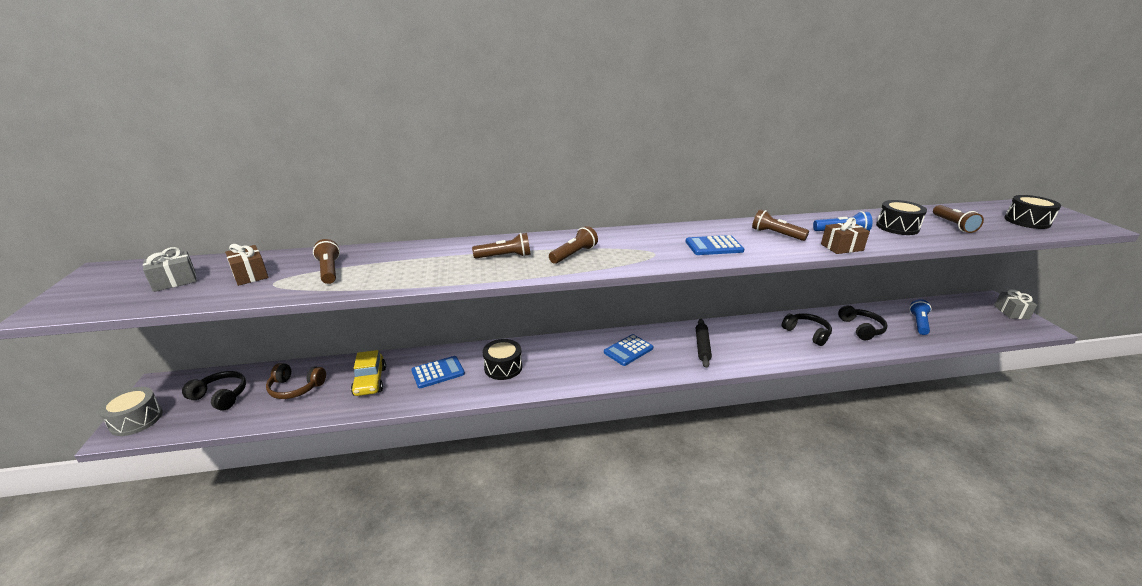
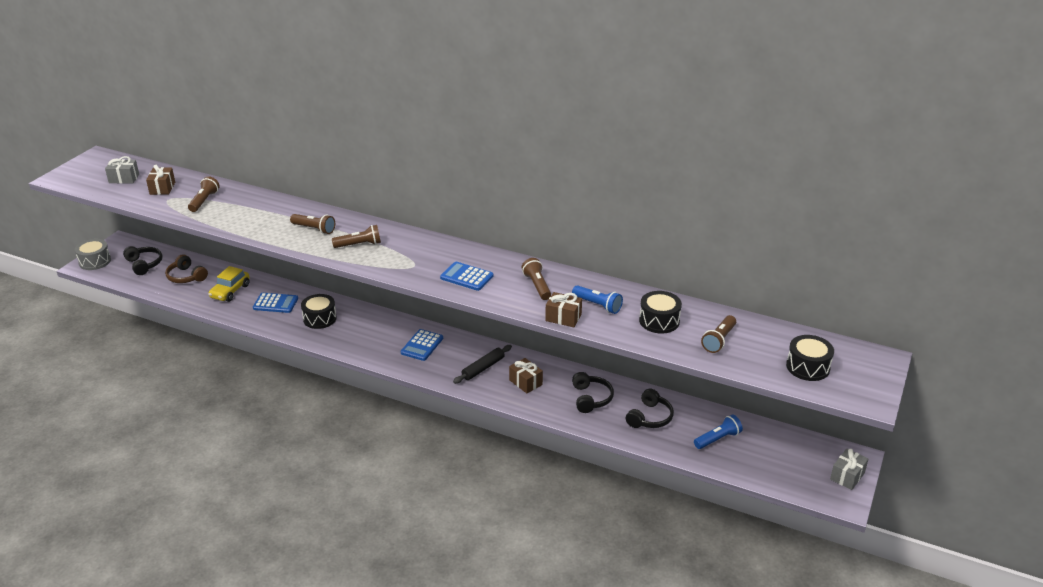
camera: 35 degrees right, 5 degrees up
blue calculator [604,334,653,366] -> blue calculator turned 60 degrees counterclockwise [401,329,443,361]
none -> brown gift [509,358,543,393]

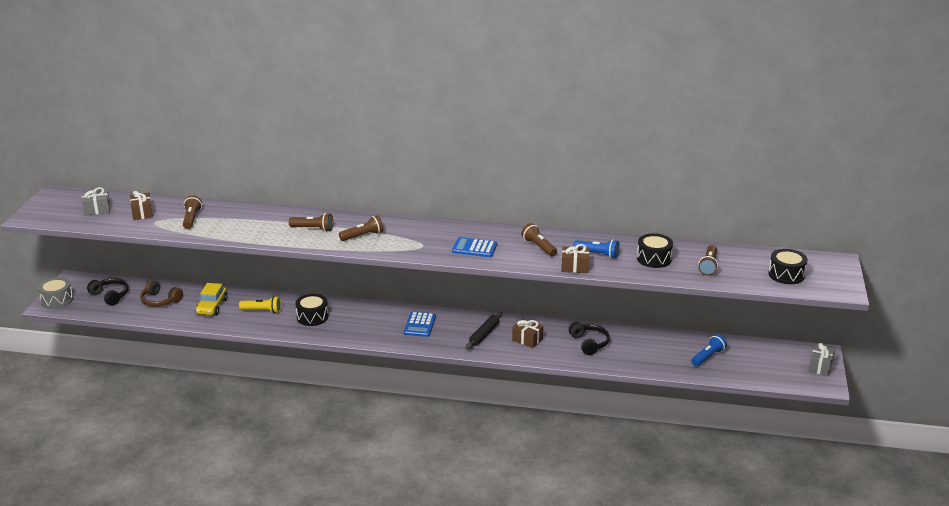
camera: 15 degrees left, 5 degrees down
blue calculator [253,293,298,313] -> yellow flashlight [239,296,282,313]
black headphones [626,388,674,428] -> none

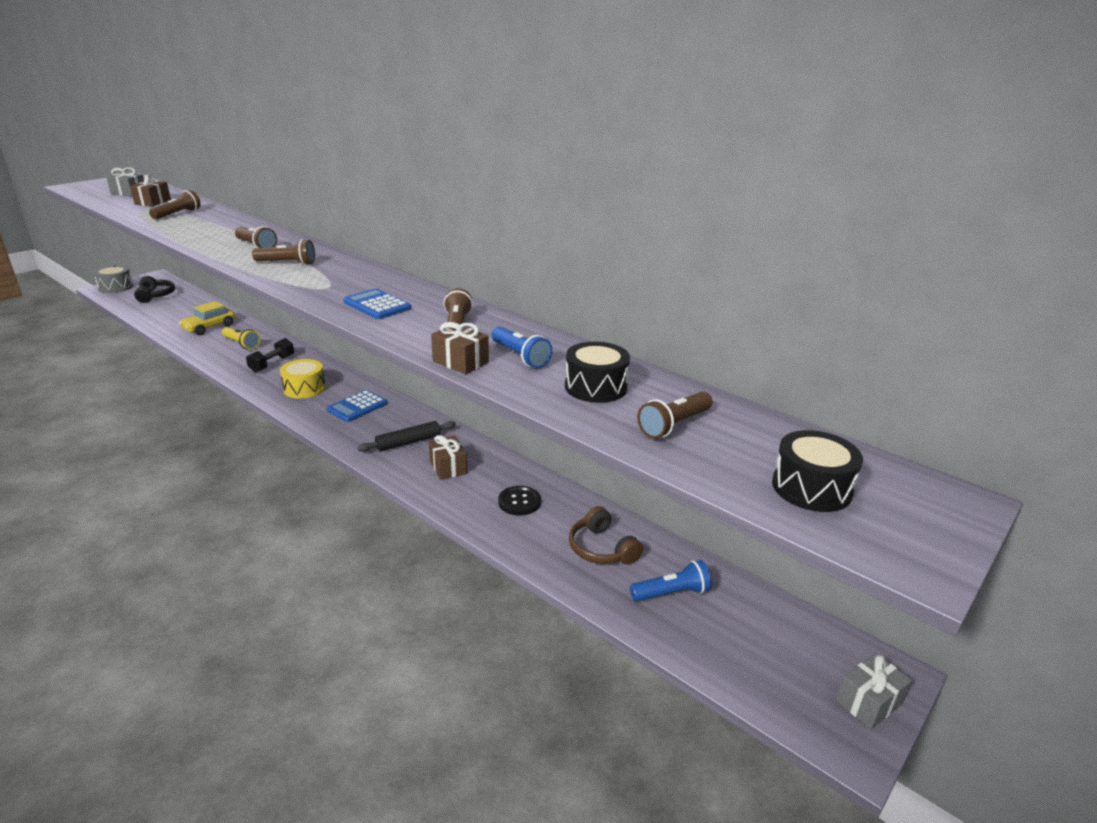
camera: 30 degrees right, 0 degrees up
brown headphones [140,280,183,307] -> brown headphones moved to [569,506,643,565]
black drum [295,294,328,326] -> black dumbbell [246,338,294,372]
black headphones [569,322,610,355] -> black button [498,486,541,516]
none -> yellow drum [280,359,325,399]

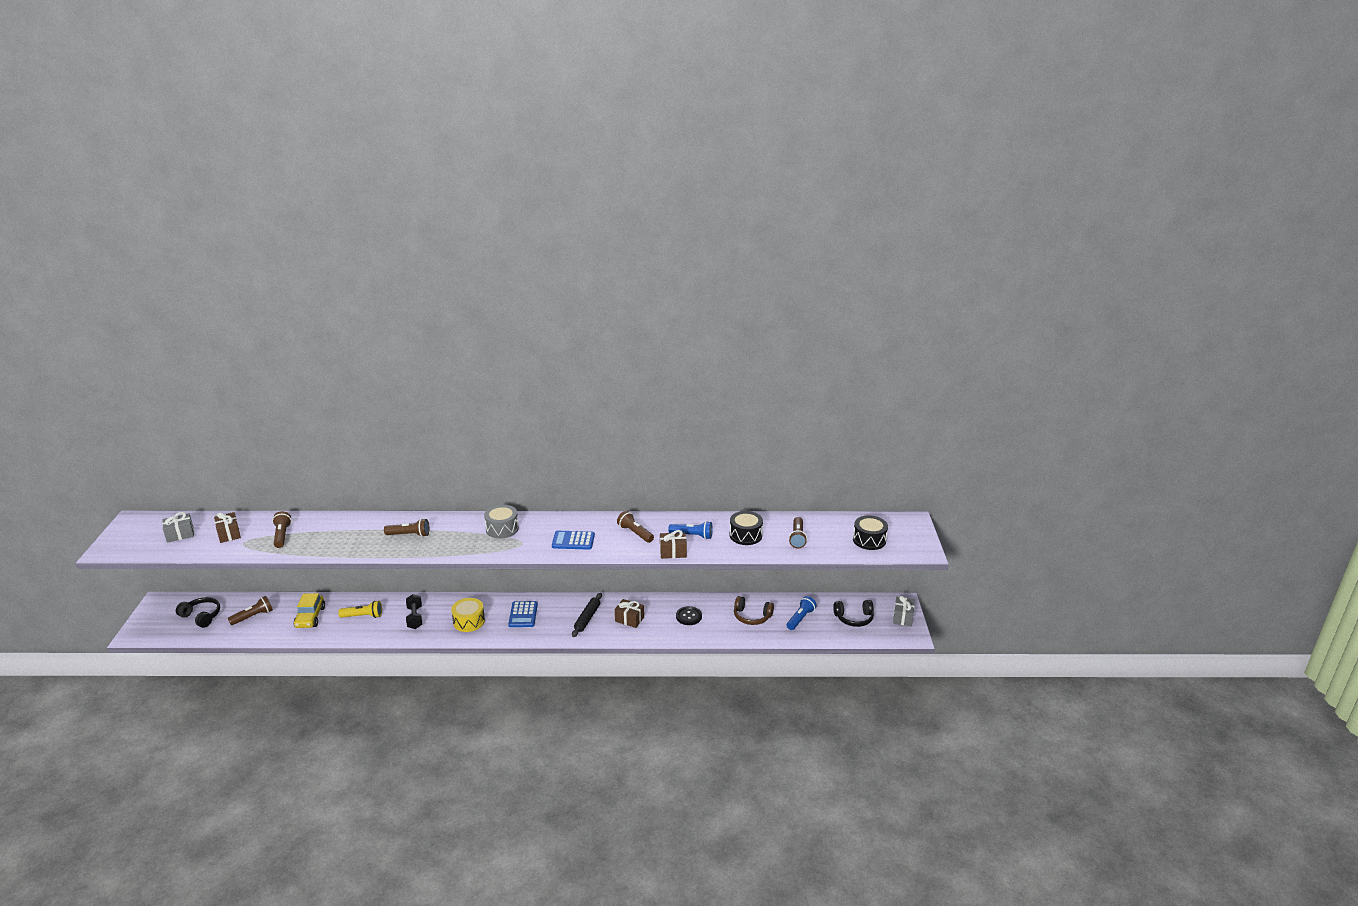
camera: 40 degrees left, 0 degrees up
grey drum [93,265,133,293] -> grey drum moved to [484,505,519,538]
brown flashlight [252,239,315,265] -> brown flashlight moved to [228,596,273,625]
none -> black headphones [833,600,874,627]

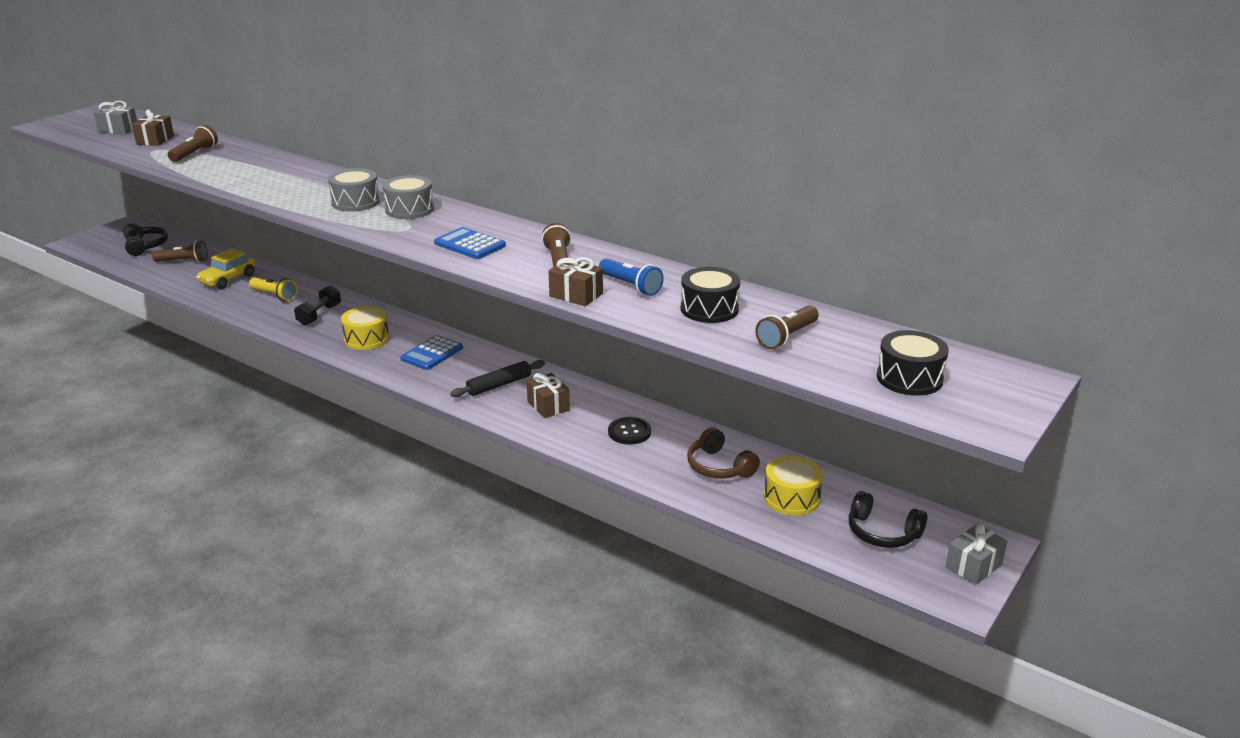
camera: 35 degrees right, 0 degrees up
brown flashlight [384,519,429,537] -> none
blue flashlight [787,596,817,630] -> yellow drum [764,456,823,516]
none -> grey drum [328,168,380,212]

